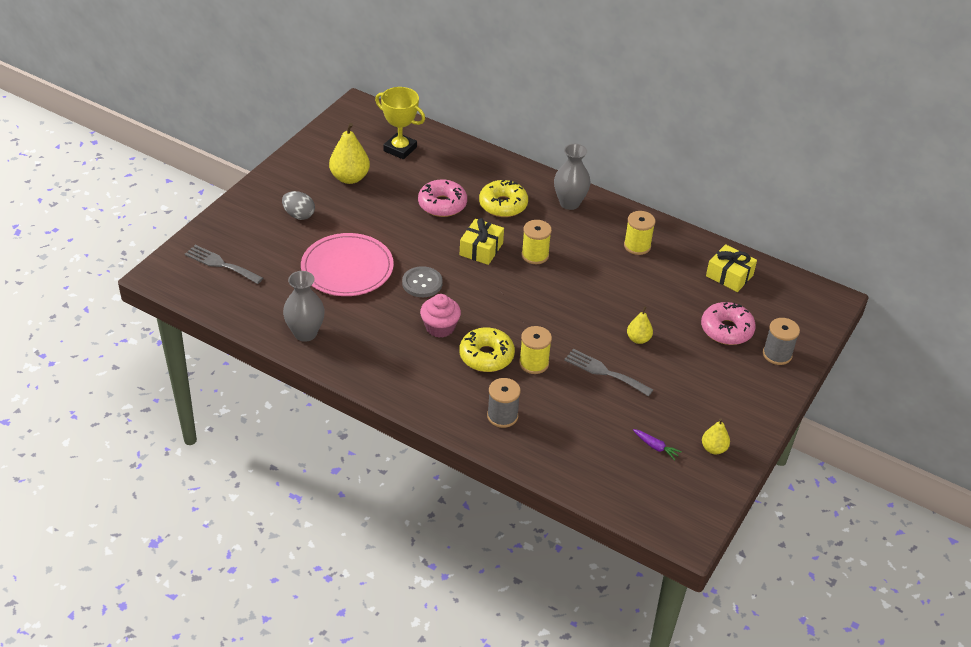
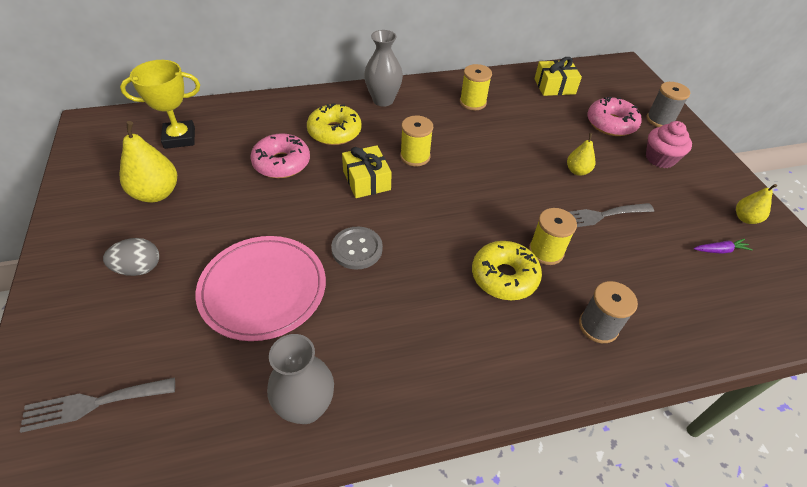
camera: 45 degrees left, 5 degrees up
pink cupcake [420,294,461,338] -> pink cupcake moved to [646,121,692,168]

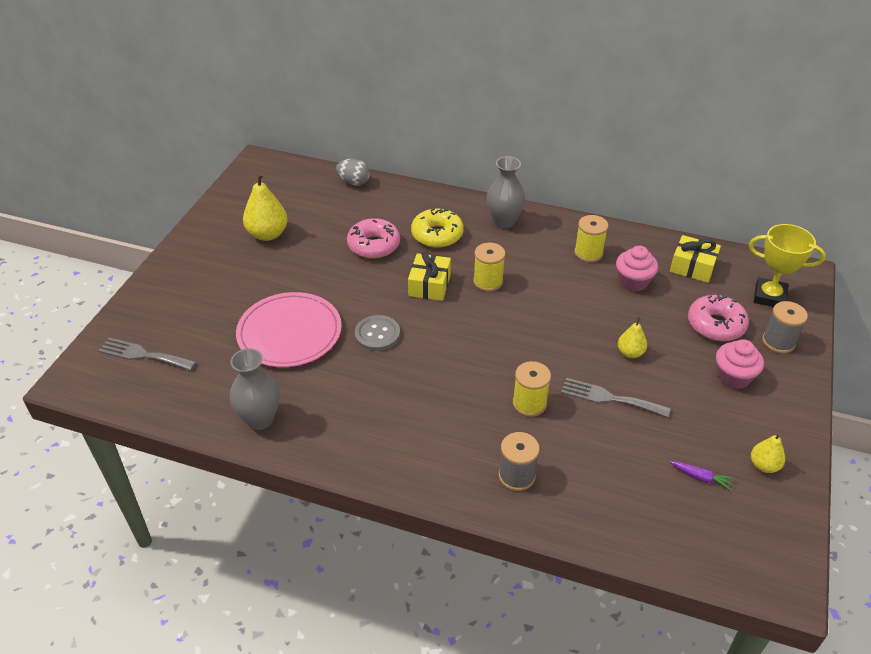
camera: 35 degrees right, 5 degrees down
grey egg [103,238,159,276] -> grey egg moved to [336,159,370,186]
yellow trophy [120,60,200,149] -> yellow trophy moved to [749,224,826,307]
yellow donut [472,241,542,300] -> none
none -> pink cupcake [616,246,658,292]

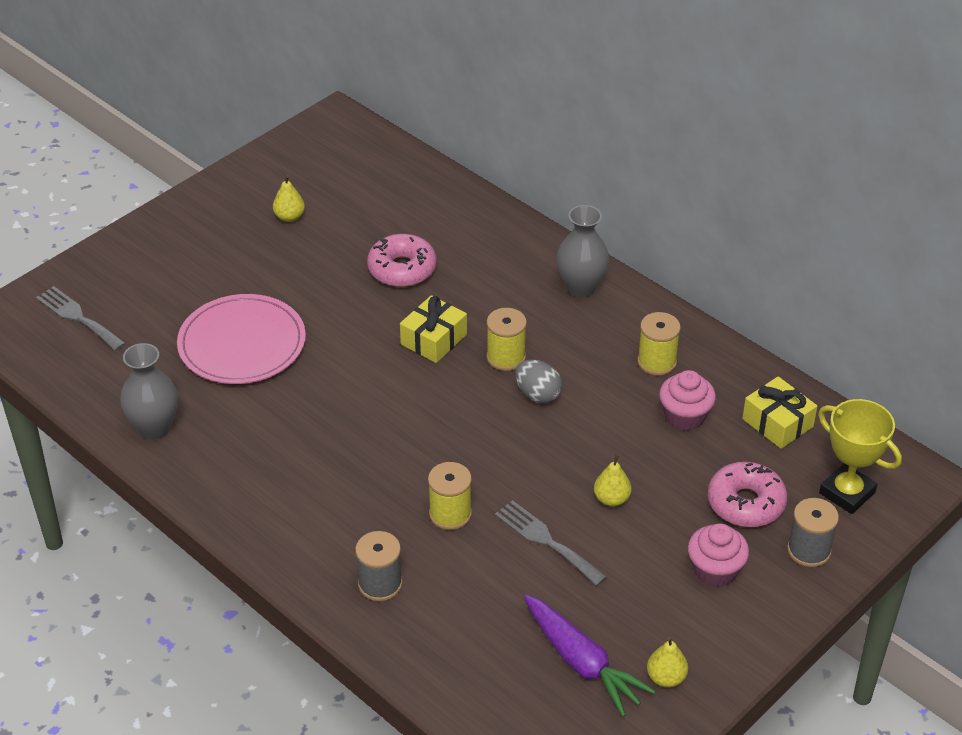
camera: 25 degrees right, 0 degrees up
yellow pear [243,173,288,241] -> yellow pear [273,175,305,222], size x0.57
grey egg [336,159,370,186] -> grey egg moved to [515,360,562,404]
grey button [355,315,400,351] -> none
yellow donut [411,208,464,248] -> none
purple carrot [670,461,734,491] -> purple carrot [524,595,656,717], size x2.19

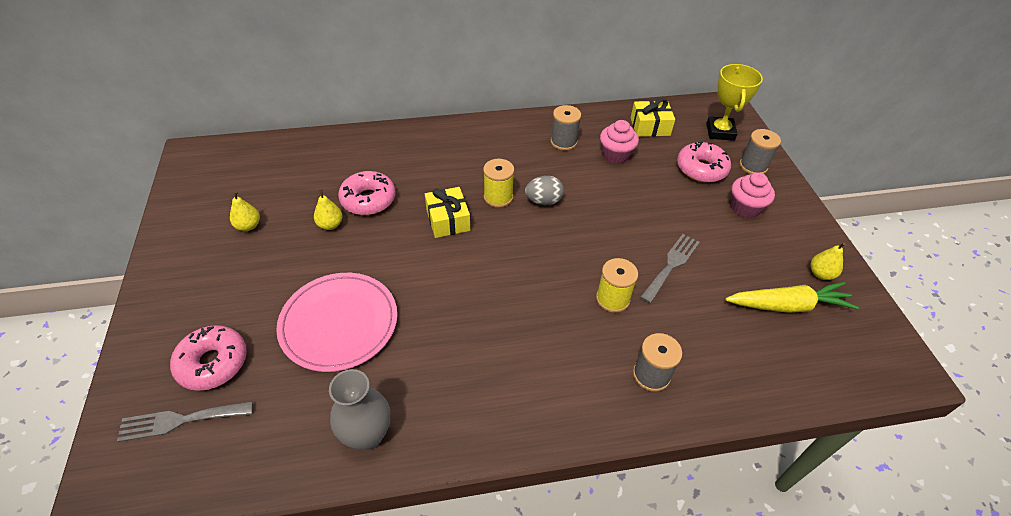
camera: 55 degrees left, 5 degrees up
grey fork [495,500,607,586] -> grey fork turned 135 degrees clockwise [640,234,700,303]
purple carrot [524,595,656,717] -> yellow carrot [725,282,859,313]
grey vase [557,205,609,298] -> none
yellow pear [594,454,631,507] -> yellow pear moved to [314,189,343,230]
yellow spool [637,312,681,376] -> grey spool [550,105,581,151]
yellow trophy [818,399,902,514] -> yellow trophy turned 75 degrees counterclockwise [706,64,763,141]
none -> pink donut [170,325,247,391]

